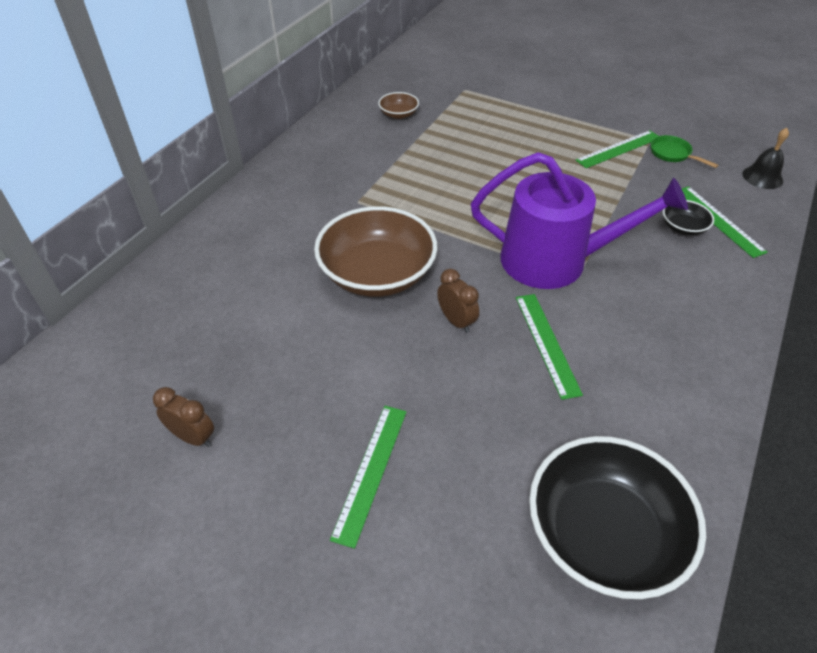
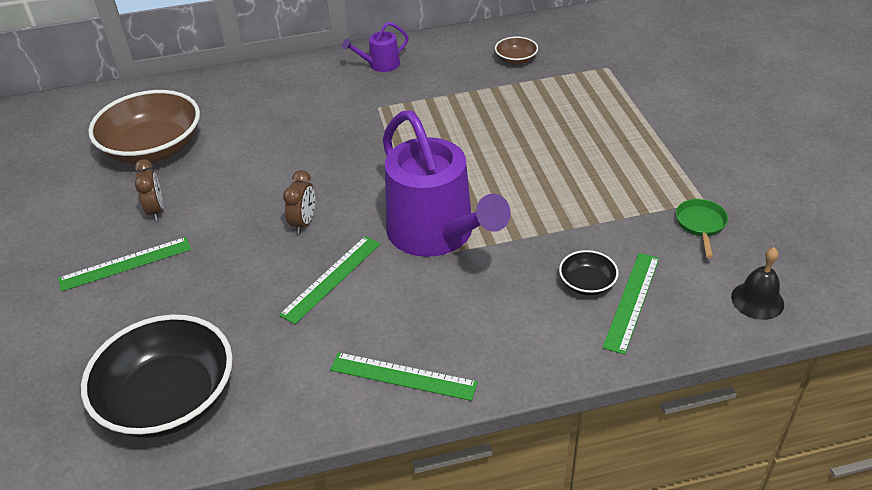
camera: 50 degrees right, 5 degrees down
brown clock [153,387,214,447] -> brown clock moved to [135,159,163,221]
brown bowl [314,206,437,297] -> brown bowl moved to [88,90,200,164]
green ruler [576,130,658,168] -> green ruler moved to [330,352,478,401]
none -> purple watering can [342,22,409,72]

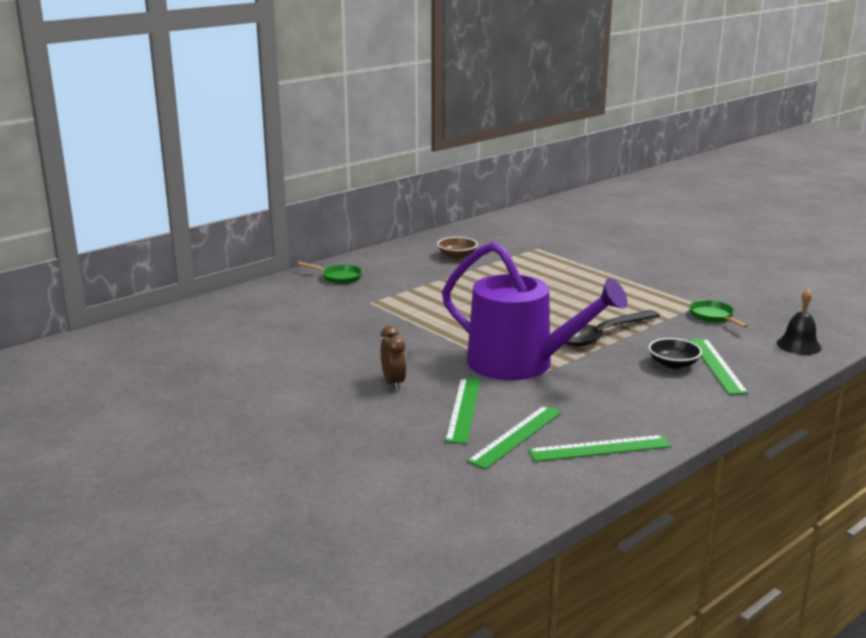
camera: 30 degrees left, 20 degrees down
green ruler [58,237,191,292] -> green ruler moved to [467,406,562,469]
black bowl [81,314,233,438] -> none
brown bowl [88,90,200,164] -> none
brown clock [135,159,163,221] -> none
purple watering can [342,22,409,72] -> green pan [297,262,362,284]
none -> black spoon [566,310,660,346]

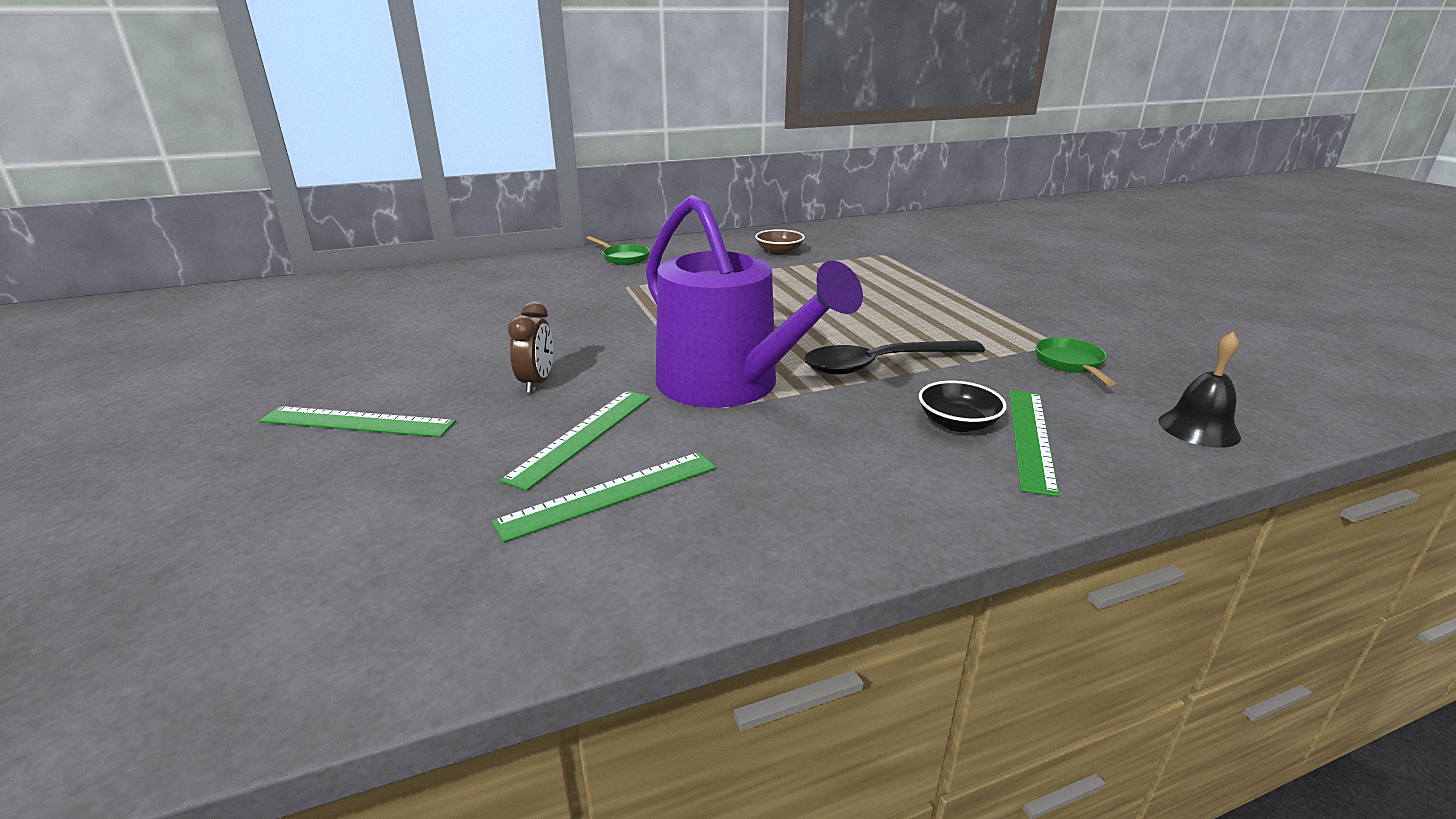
camera: 20 degrees right, 5 degrees up
green ruler [528,435,671,462] -> green ruler moved to [259,406,456,437]

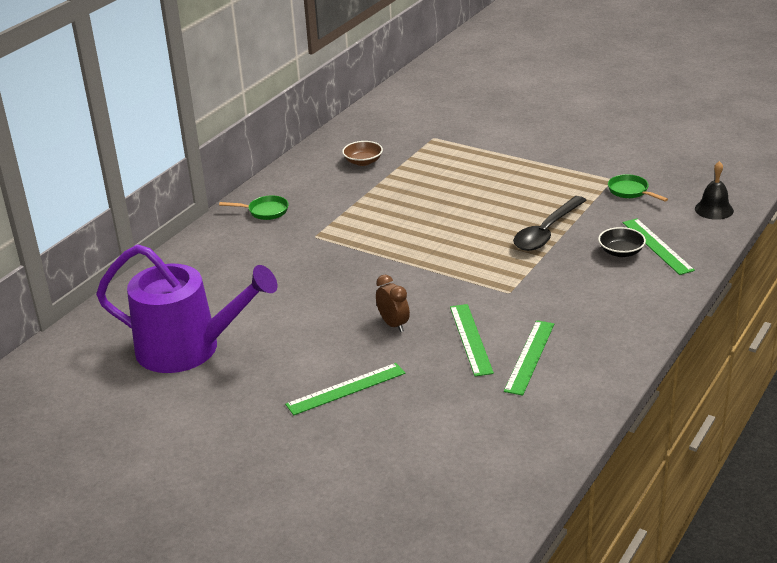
camera: 35 degrees left, 5 degrees up
purple watering can [646,195,863,408] -> purple watering can moved to [96,244,277,373]

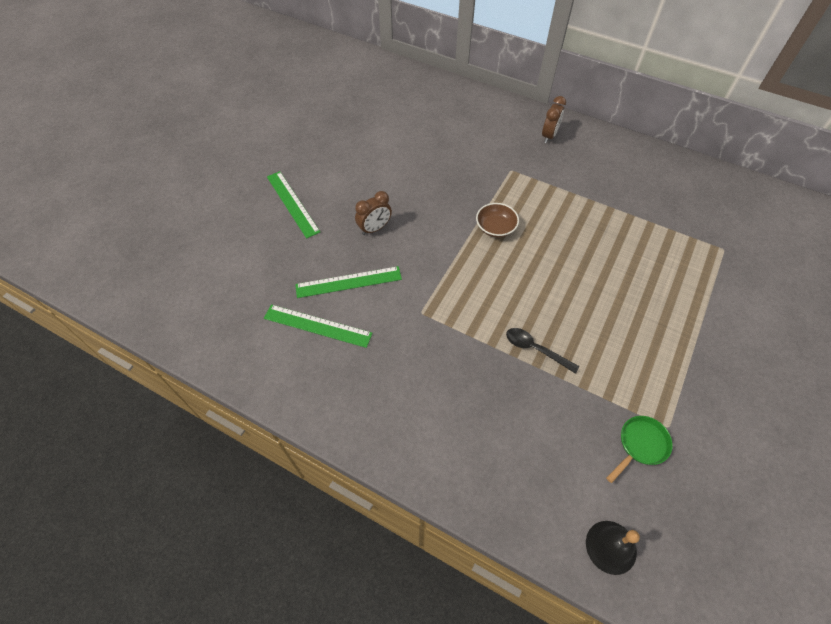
camera: 85 degrees right, 25 degrees up
purple watering can [96,244,277,373] -> none
green pan [219,195,288,220] -> brown clock [542,96,566,143]
brown bowl [342,141,383,166] -> brown bowl moved to [476,203,519,237]
black spoon [513,196,587,251] -> black spoon [506,328,580,374], size x0.59
black bowl [598,227,646,257] -> none
green ruler [623,218,695,275] -> none

